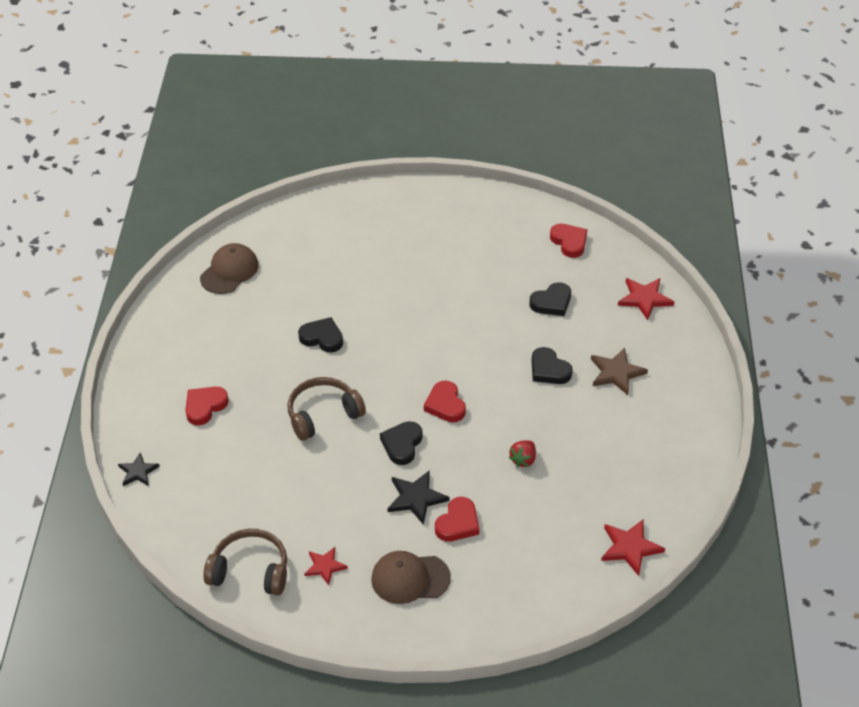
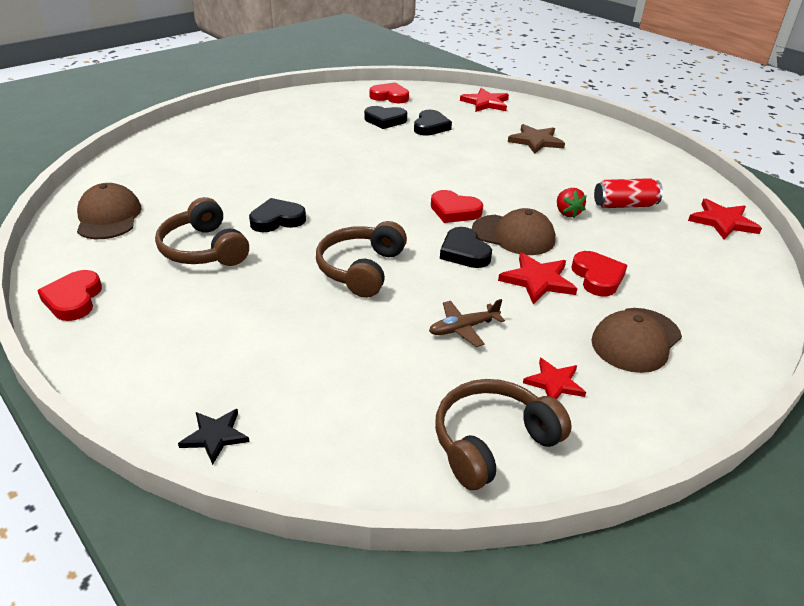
camera: 45 degrees left, 10 degrees down
red heart [185,387,229,425] -> red heart moved to [37,270,102,321]
black star [387,470,449,525] -> red star [498,253,578,304]
black heart [531,347,573,384] -> black heart moved to [364,106,407,129]
none -> brown headphones [155,197,249,266]
none -> brown plane [429,299,505,347]
none -> brown cap [472,208,556,255]
none -> red can [594,178,663,208]

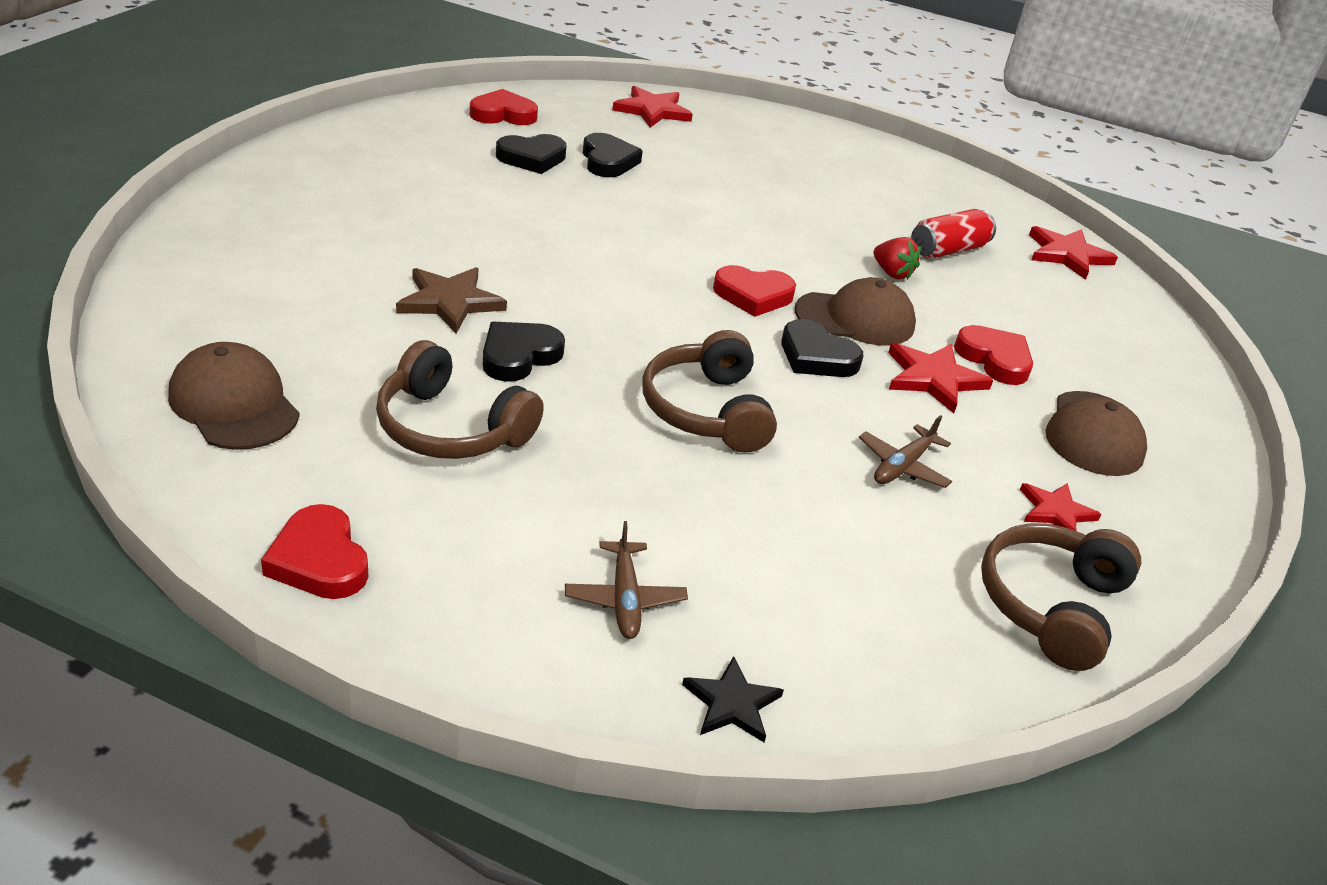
camera: 30 degrees left, 0 degrees up
brown star [508,124,565,154] -> brown star moved to [396,267,507,334]
none -> brown plane [565,521,688,639]

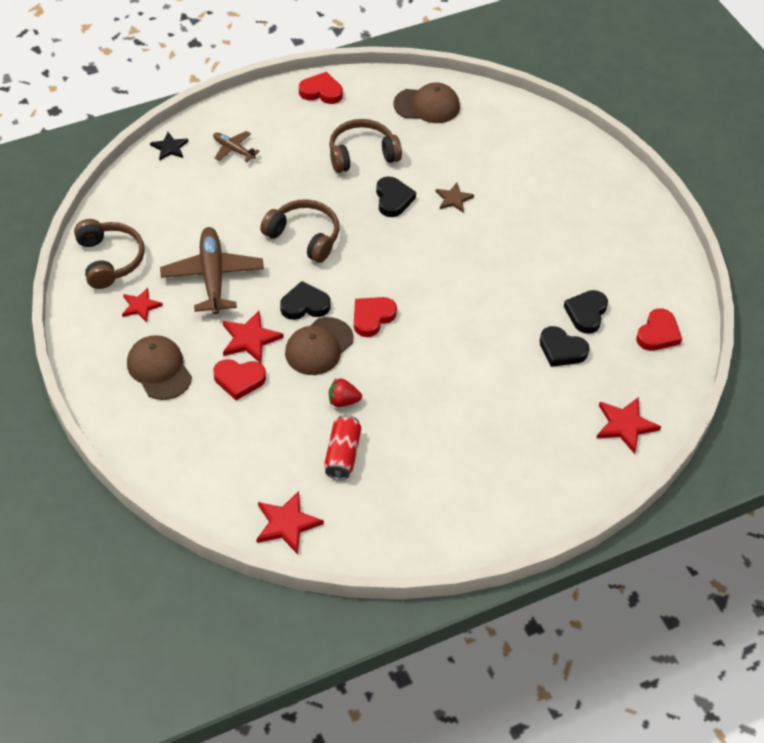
camera: 135 degrees right, 15 degrees up
brown star [396,267,507,334] -> brown star [436,183,474,213], size x0.66
brown plane [859,415,952,488] -> brown plane [160,227,264,315], size x1.94

